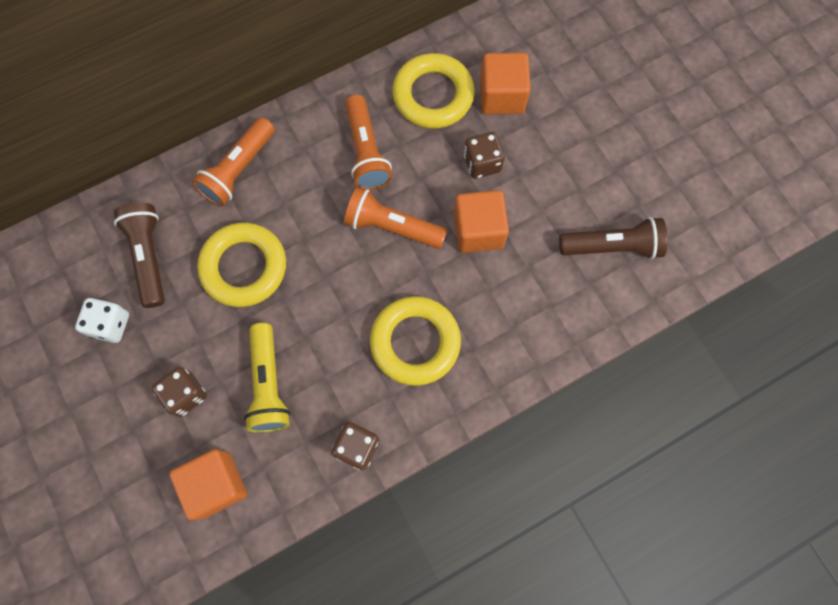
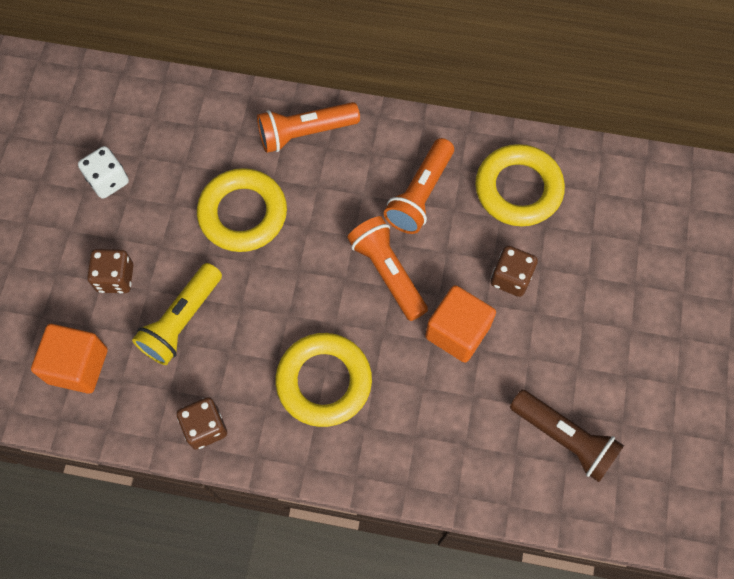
camera: 40 degrees right, 5 degrees down
brown flashlight [114,203,165,308] -> none
orange cube [480,53,531,114] -> none

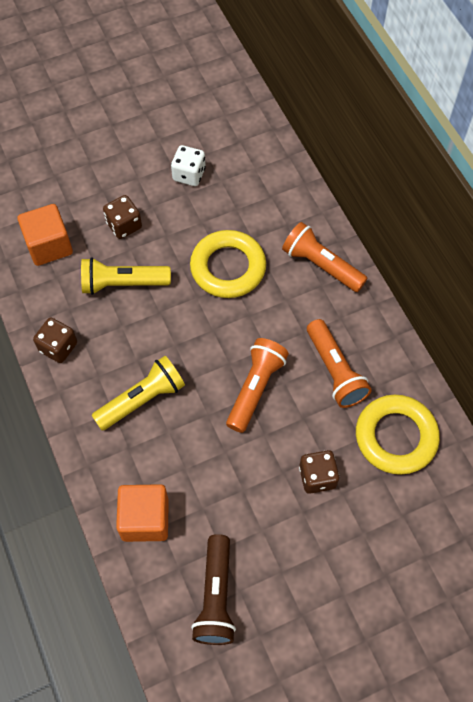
camera: 55 degrees right, 5 degrees down
yellow ring [275,333,372,427] -> yellow flashlight [92,356,185,431]
orange flashlight [384,138,454,234] -> orange flashlight turned 105 degrees counterclockwise [307,319,372,408]
orange cube [425,285,496,363] -> orange cube moved to [116,484,169,542]

